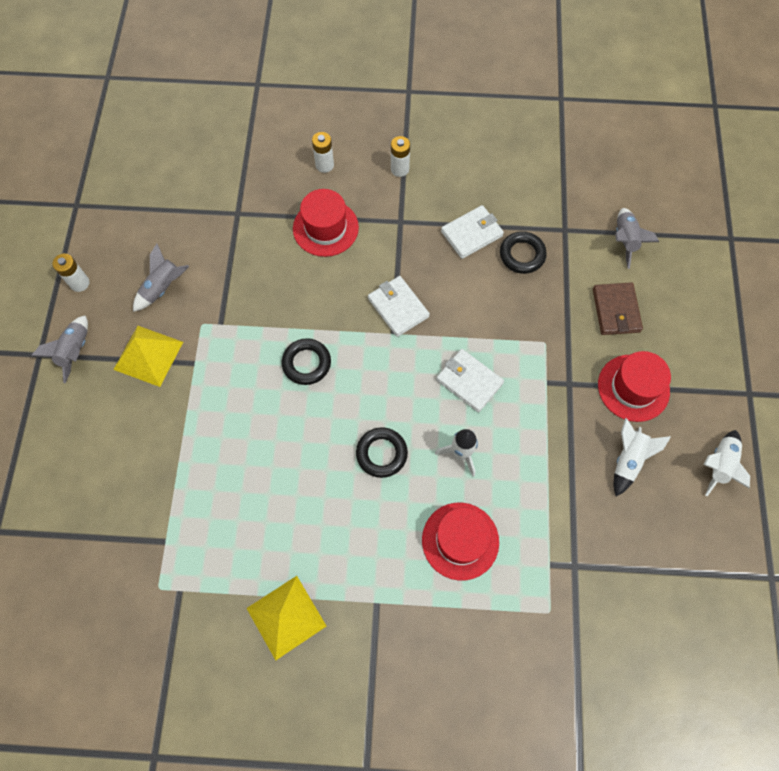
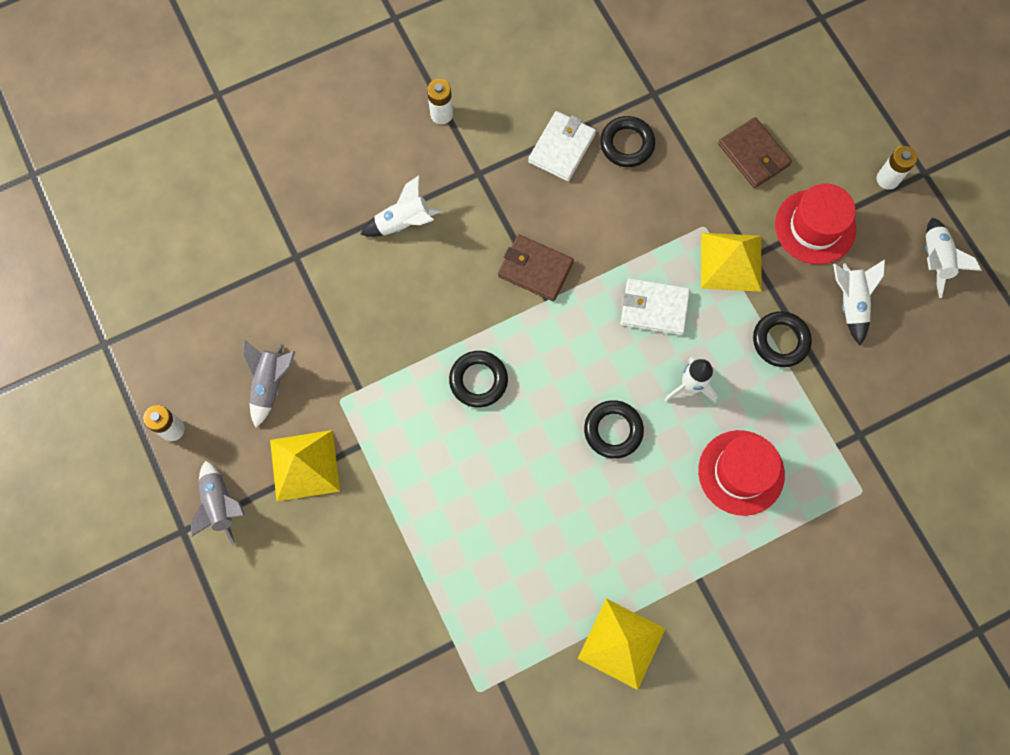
camera: 30 degrees left, 5 degrees up
red hat [293,189,359,257] -> white rocket [360,176,443,237]
white battery [312,132,334,173] -> white battery moved to [877,146,917,190]
white wallet [368,276,430,337] -> brown wallet [498,234,574,301]
grey rocket [615,208,659,269] -> none
none -> yellow pyramid [701,233,762,292]
none -> black ring [753,311,812,367]

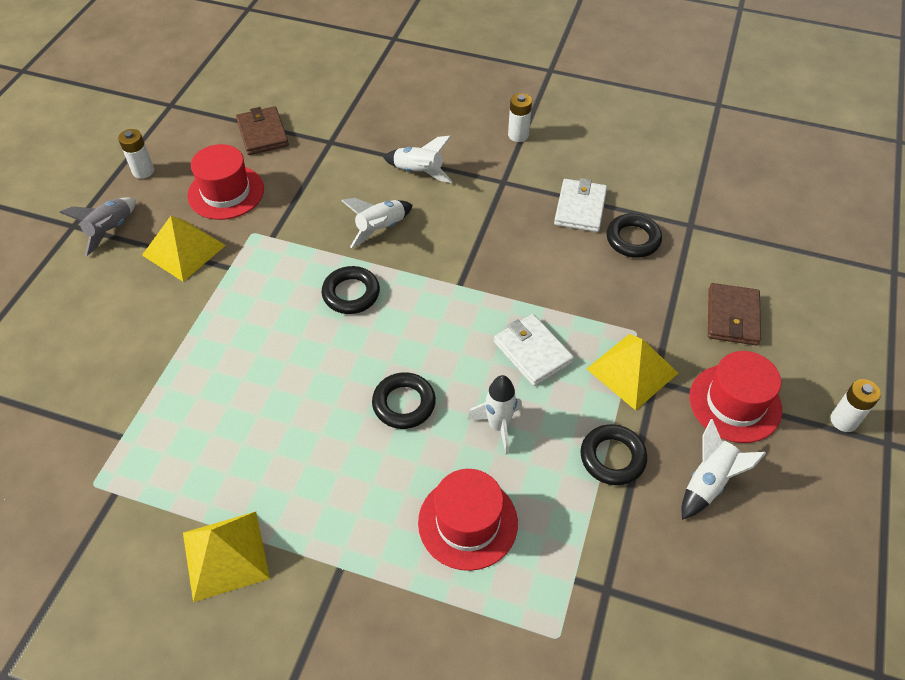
camera: 45 degrees right, 20 degrees down
grey rocket [243,339,296,428] -> red hat [187,144,264,220]
brown wallet [498,234,574,301] -> brown wallet moved to [236,106,289,155]
white wallet [528,111,596,181] -> white wallet turned 60 degrees counterclockwise [554,178,607,232]
white rocket [926,217,982,298] -> white rocket moved to [341,198,413,248]

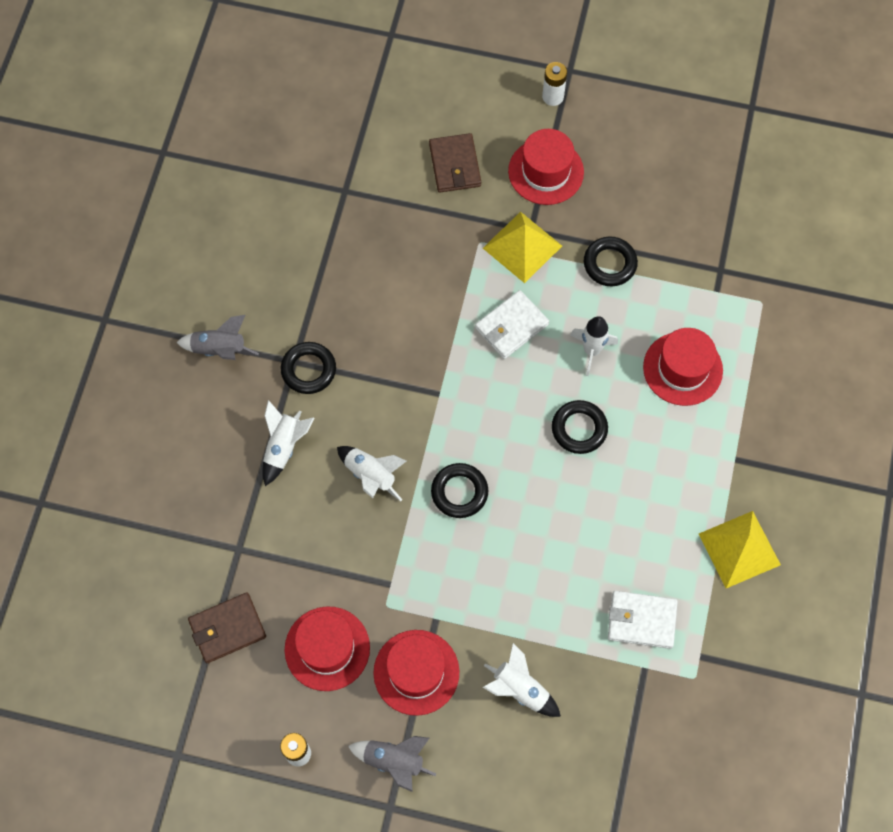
camera: 95 degrees left, 15 degrees up
yellow pyramid [142,216,226,282] -> red hat [373,630,459,716]
white battery [508,93,532,142] -> grey rocket [176,315,259,360]
white wallet [554,178,607,232] -> white wallet moved to [608,591,678,649]
black ring [606,214,662,258] -> black ring moved to [281,342,336,394]
white rocket [681,419,766,520] -> white rocket moved to [483,643,561,717]
brown wallet [708,283,761,345] -> brown wallet turned 75 degrees clockwise [429,133,481,192]

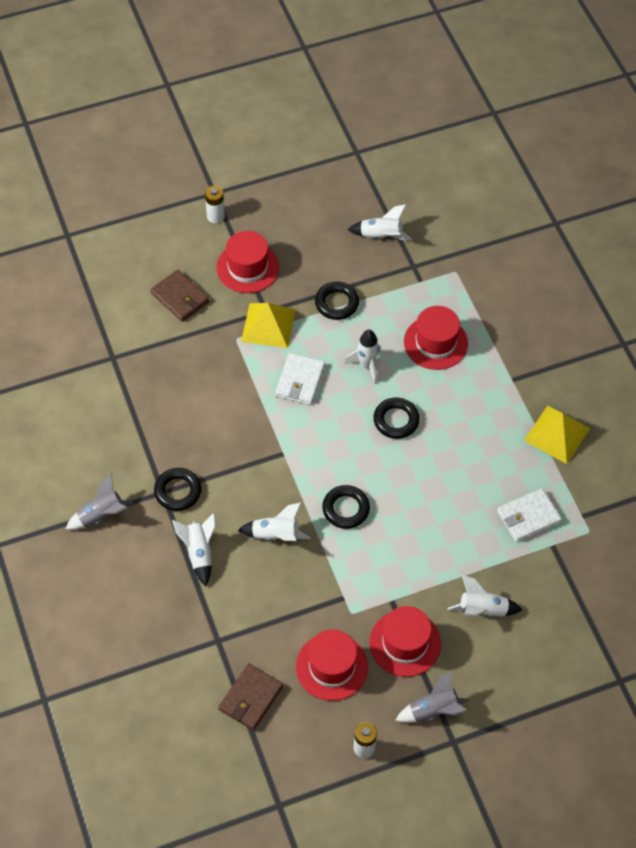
camera: 35 degrees left, 10 degrees down
none -> white rocket [348,204,412,240]

